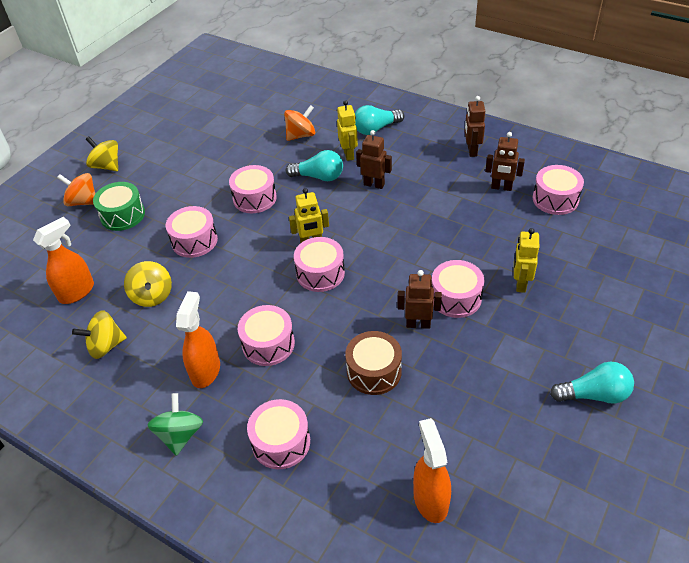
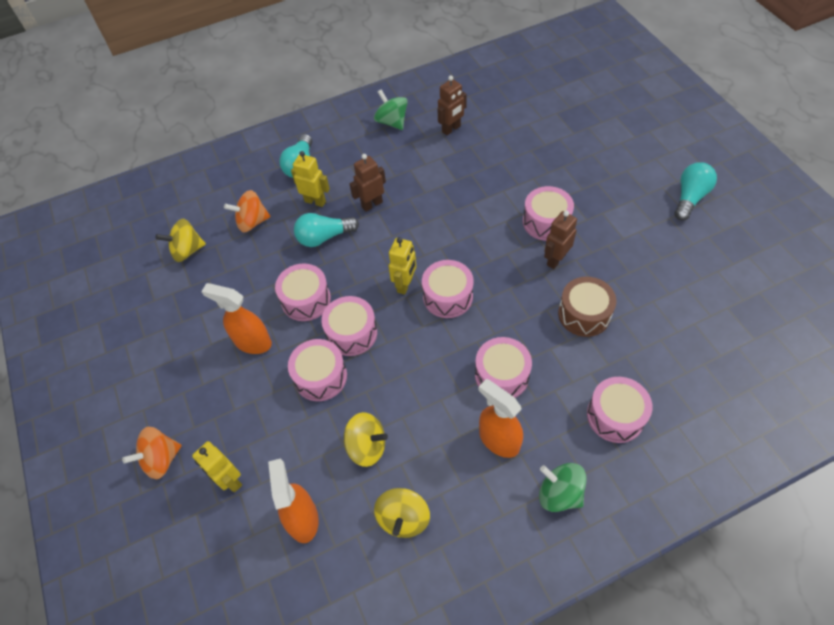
camera: 55 degrees left, 10 degrees up
yellow spinning top [86,136,118,171] -> yellow spinning top moved to [155,219,206,262]
green drum [93,182,145,231] -> none
orange spinning top [284,105,315,141] -> orange spinning top turned 105 degrees counterclockwise [224,190,271,232]
turquoise light bulb [286,150,343,181] -> turquoise light bulb turned 150 degrees counterclockwise [294,213,359,247]
orange spray bottle [413,418,451,523] -> orange spray bottle moved to [201,283,272,354]
brown robot [465,96,485,157] -> green spinning top [374,90,408,130]
yellow robot [514,228,539,293] -> yellow robot moved to [192,441,242,492]
pink drum [533,165,584,215] -> pink drum moved to [321,296,377,356]

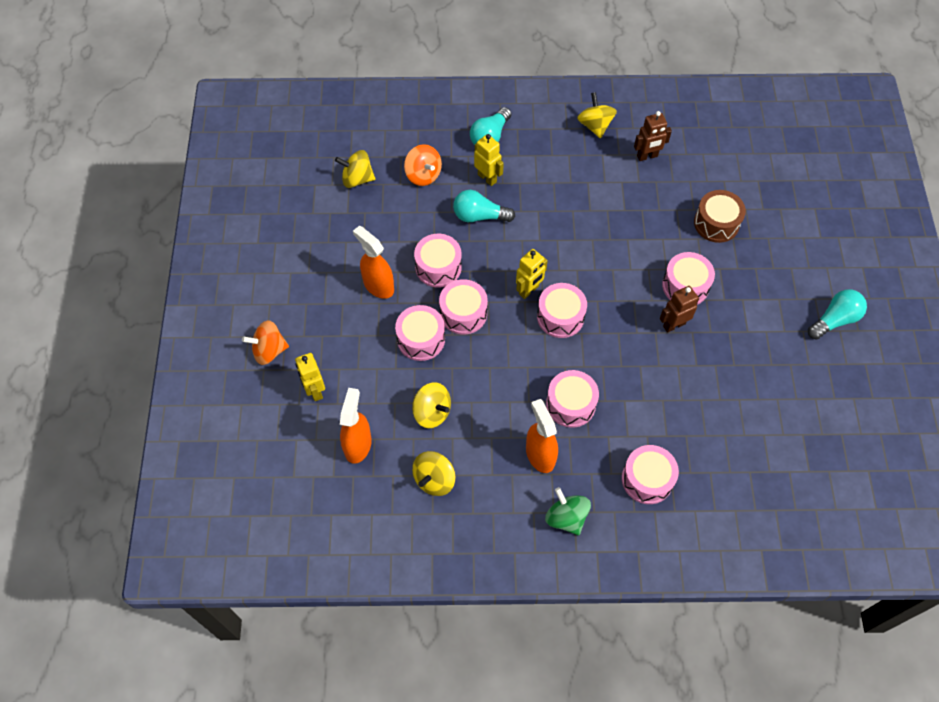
camera: 20 degrees right, 5 degrees up
orange spinning top [224,190,271,232] -> orange spinning top turned 135 degrees counterclockwise [404,144,442,186]
brown robot [350,154,386,212] -> none
green spinning top [374,90,408,130] -> yellow spinning top [577,92,617,139]
brown drum [558,277,617,337] -> brown drum moved to [694,190,746,243]

